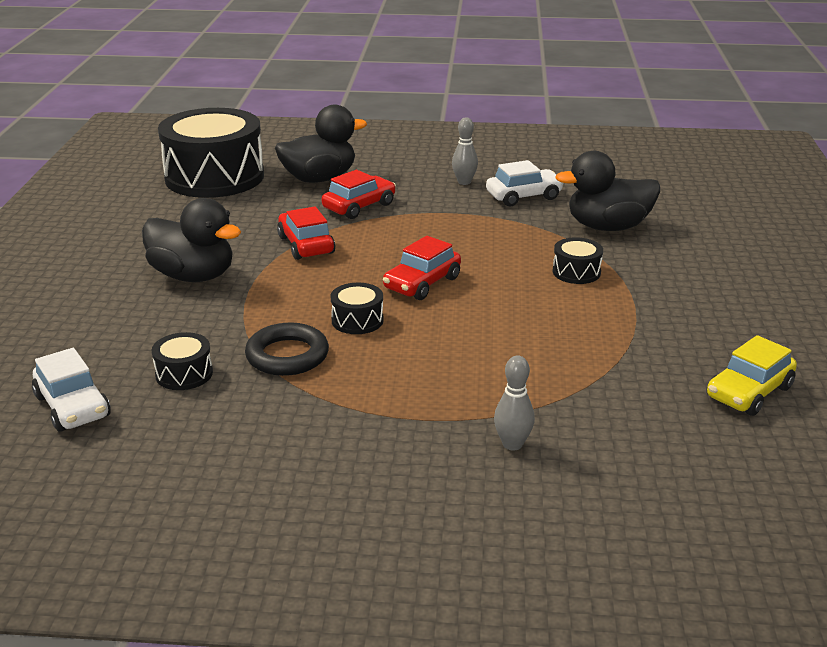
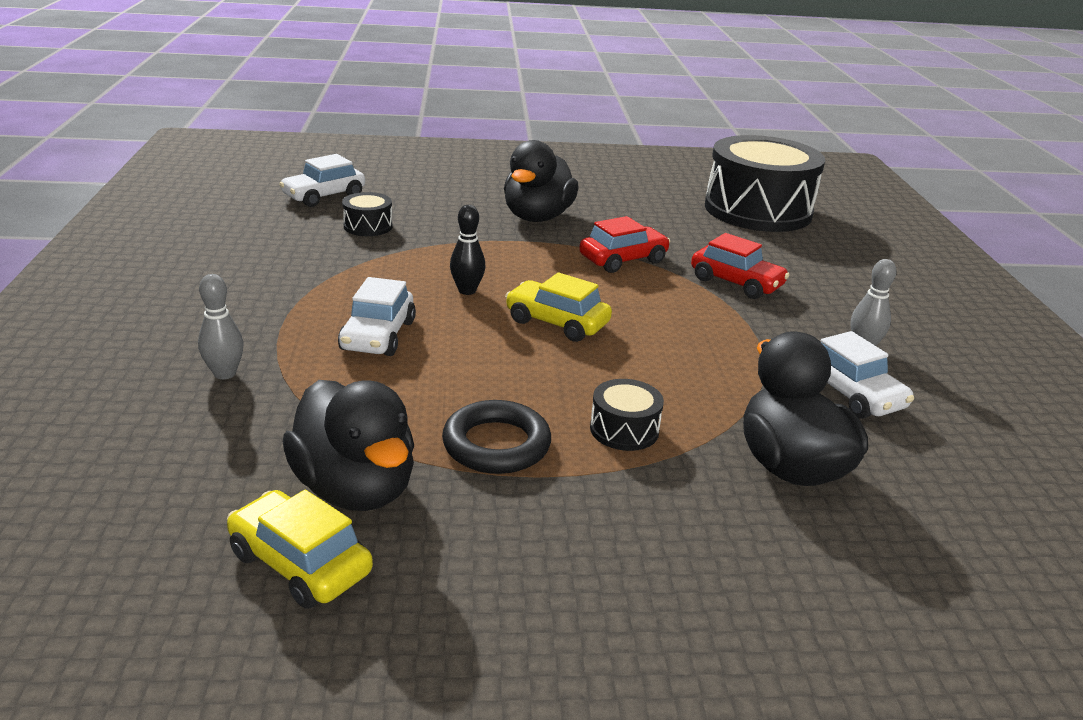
camera: 80 degrees right, 0 degrees up
black ring [245,323,329,376] -> black ring moved to [442,400,551,474]
black duck [275,105,367,183] -> black duck moved to [283,380,414,511]
black drum [330,283,384,334] -> black bowling pin [450,205,485,295]
red car [383,236,461,300] -> yellow car [505,273,612,342]
none -> white car [338,277,416,356]

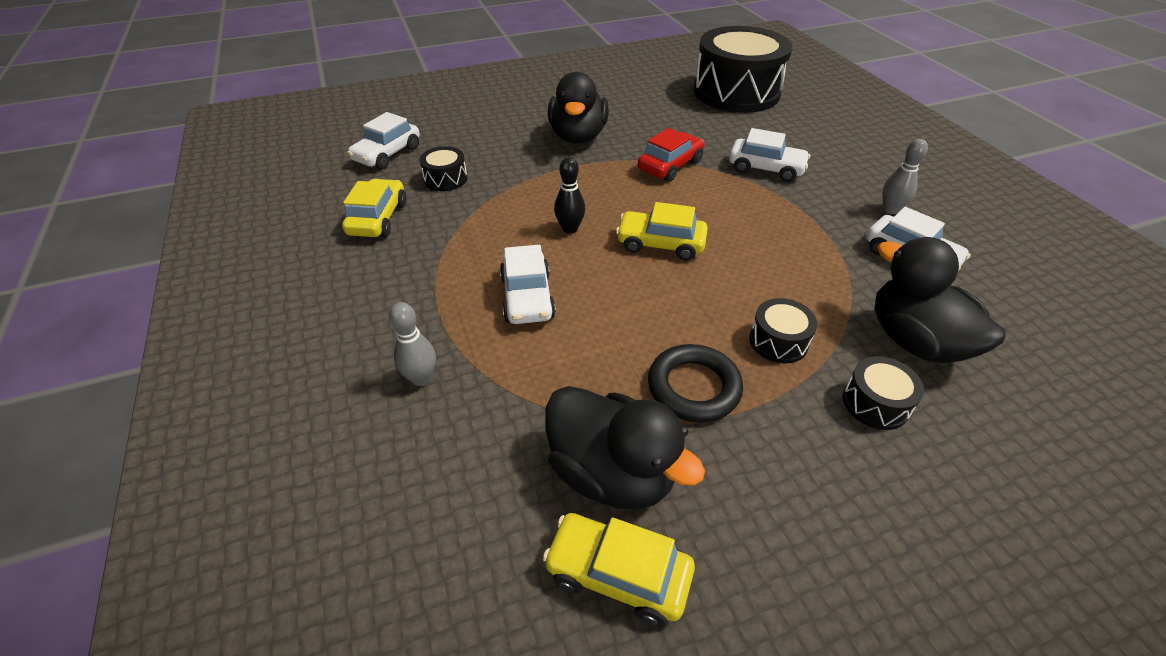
camera: 15 degrees left, 15 degrees up
red car [691,233,790,299] -> white car [729,128,810,182]
none -> yellow car [342,179,406,237]
none -> black drum [843,356,924,430]

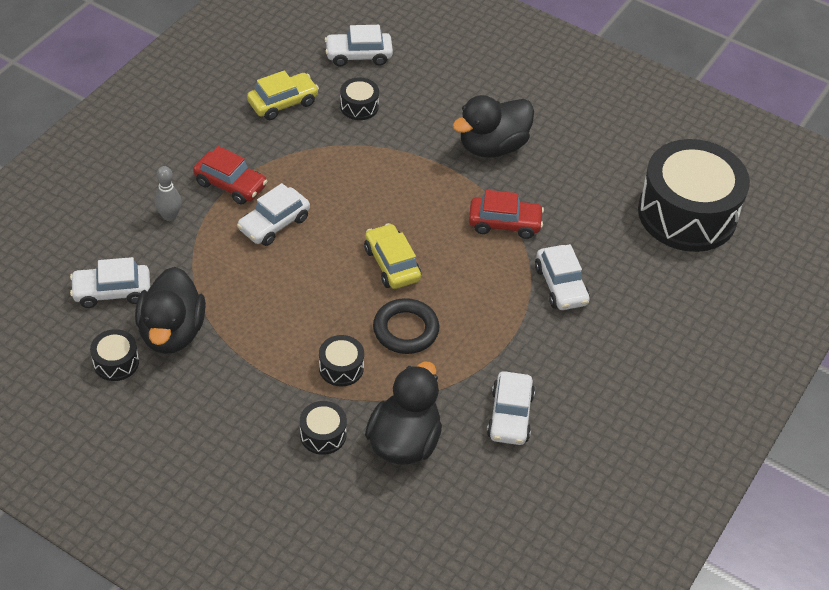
camera: 50 degrees right, 5 degrees up
yellow car [543,513,695,626] -> black drum [90,329,139,381]
black bowling pin [554,157,585,234] -> none
black ring [648,344,743,423] -> black ring moved to [373,298,439,354]
grey bowling pin [882,139,928,214] -> none
none -> white car [70,257,150,308]
none -> red car [193,146,268,204]

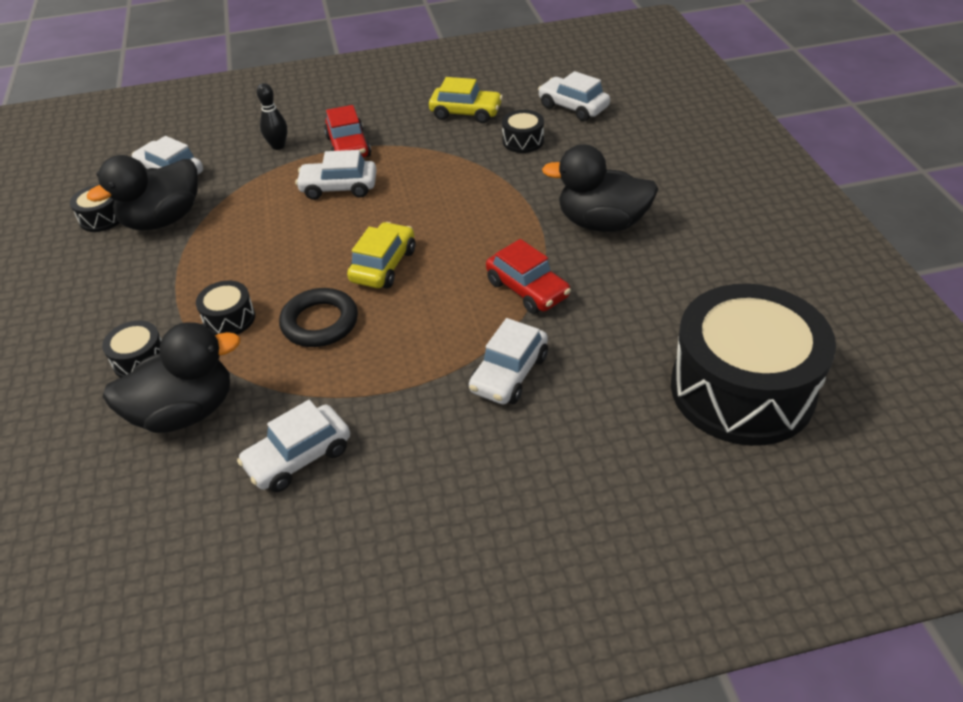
camera: 50 degrees right, 5 degrees down
grey bowling pin [154,166,182,221] -> black bowling pin [257,83,287,150]

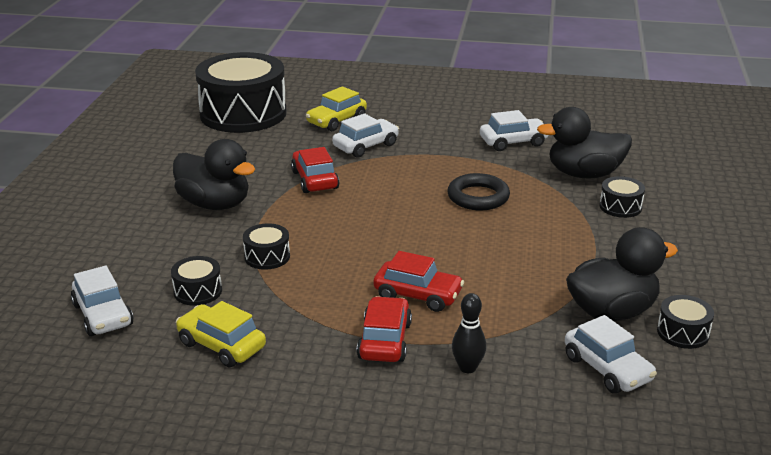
camera: 160 degrees left, 15 degrees down
black drum [196,281,255,335] -> black drum moved to [243,223,290,270]
white car [295,150,377,200] -> red car [374,251,464,312]
yellow car [347,222,415,288] -> yellow car moved to [306,86,367,132]

